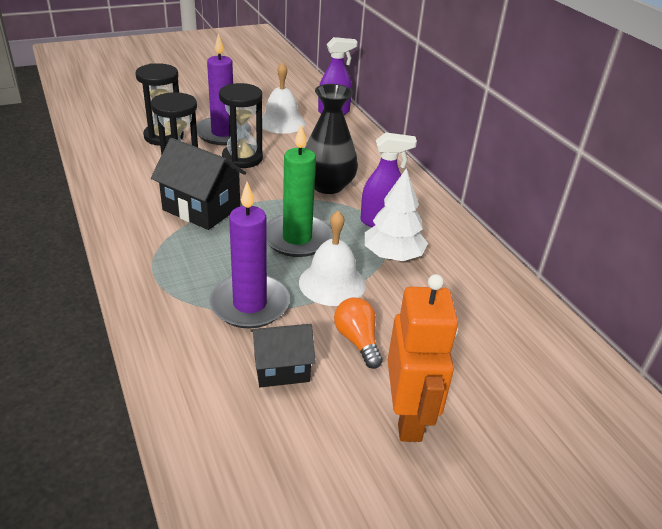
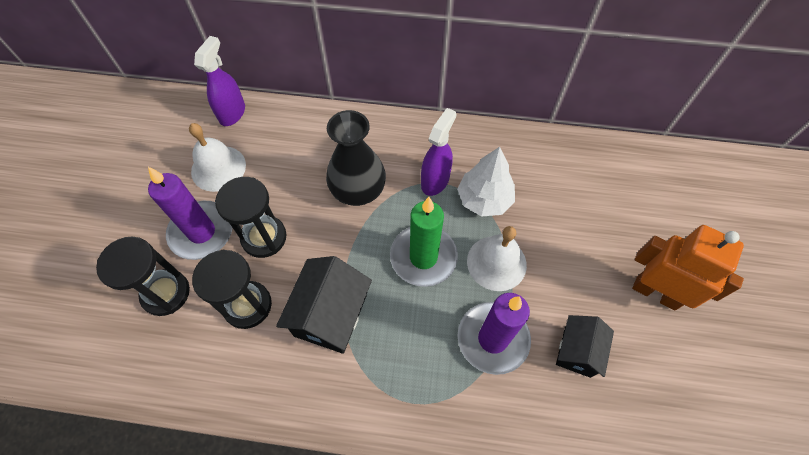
camera: 55 degrees left, 25 degrees up
black house [151,138,246,230] -> black house turned 45 degrees counterclockwise [276,256,372,354]
orange light bulb [334,298,383,369] -> none

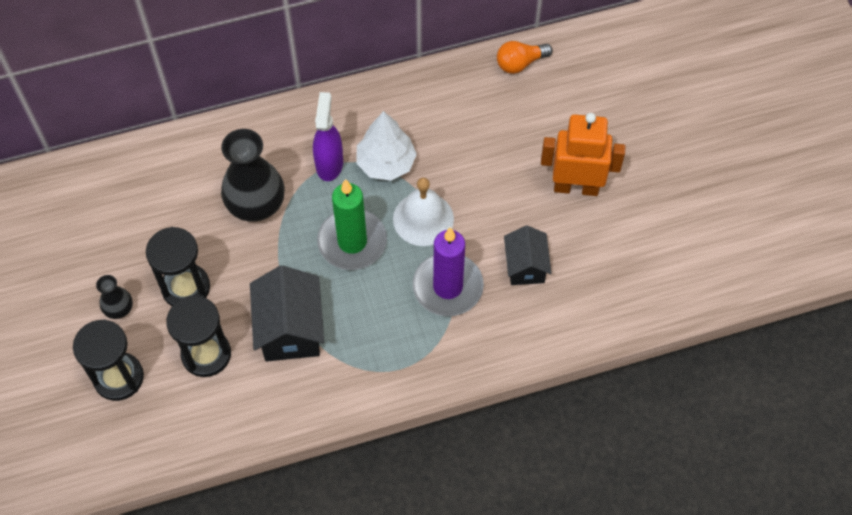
camera: 25 degrees left, 0 degrees up
purple candle [148,167,233,260] -> black vase [96,275,133,319]
white bell [189,123,246,192] -> none
purple spray bottle [194,36,245,126] -> none
none -> orange light bulb [497,41,553,74]

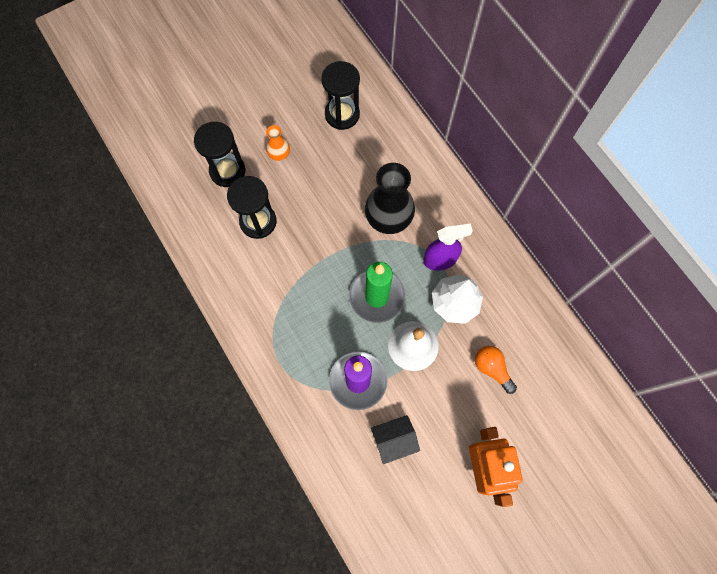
camera: 75 degrees right, 10 degrees up
black vase [96,275,133,319] -> orange vase [266,125,290,161]
black hourglass [146,227,210,306] -> black hourglass moved to [321,61,360,130]
black house [250,265,324,362] -> none
orange light bulb [497,41,553,74] -> orange light bulb moved to [475,346,517,394]

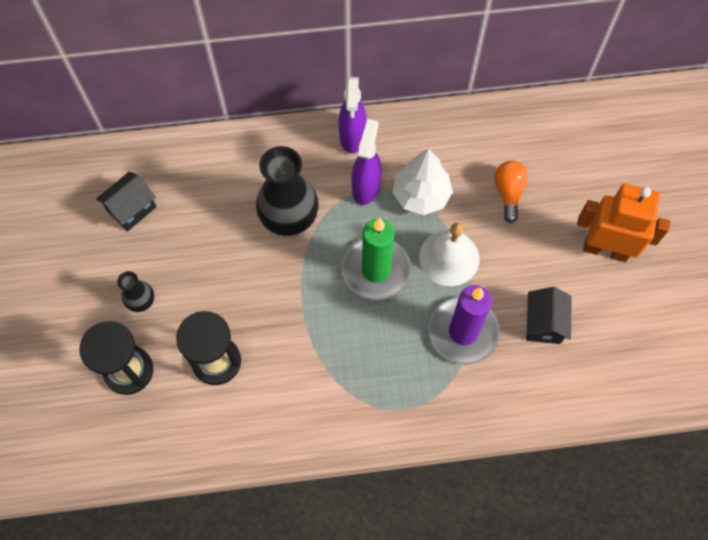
camera: 65 degrees left, 5 degrees down
orange vase [266,125,290,161] -> black vase [117,271,154,312]
black hourglass [321,61,360,130] -> black house [96,172,156,231]
orange light bulb [475,346,517,394] -> orange light bulb turned 105 degrees clockwise [494,161,528,223]
none -> purple spray bottle [339,77,367,153]

